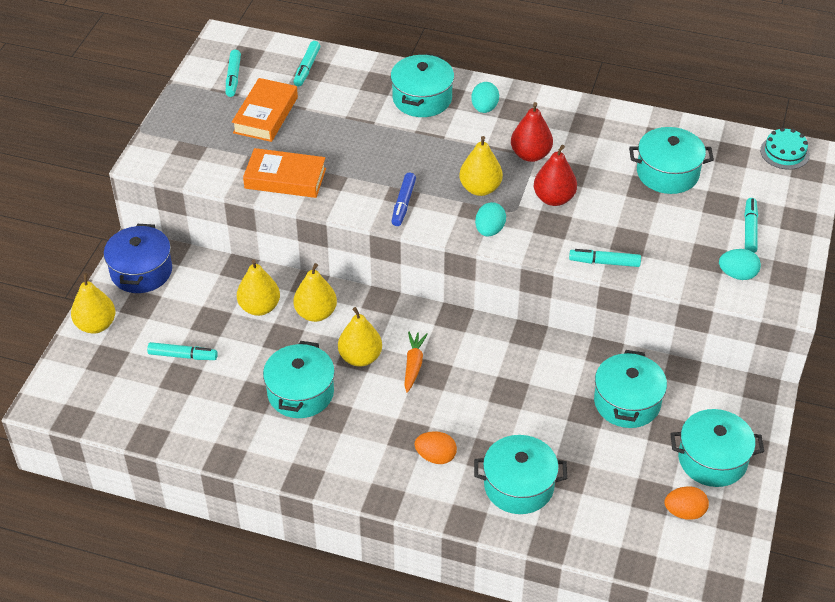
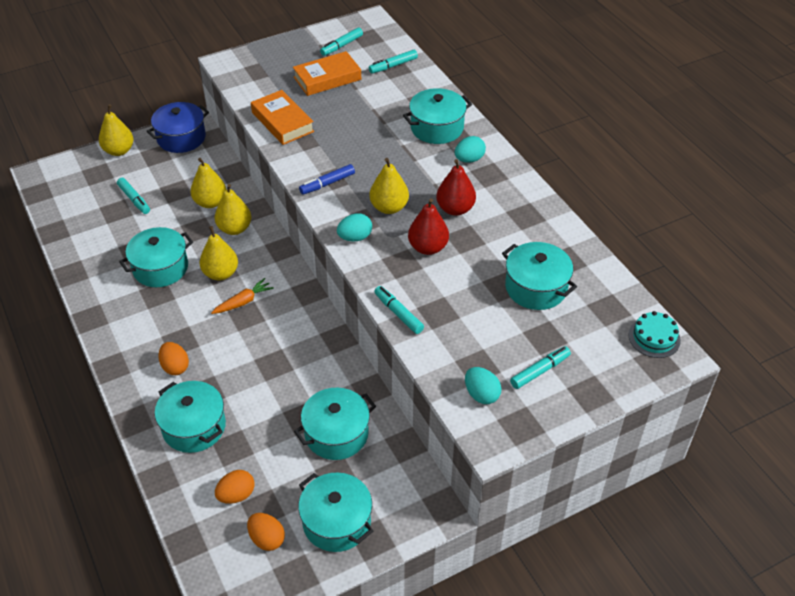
camera: 45 degrees right, 0 degrees up
none -> orange egg [215,470,255,504]

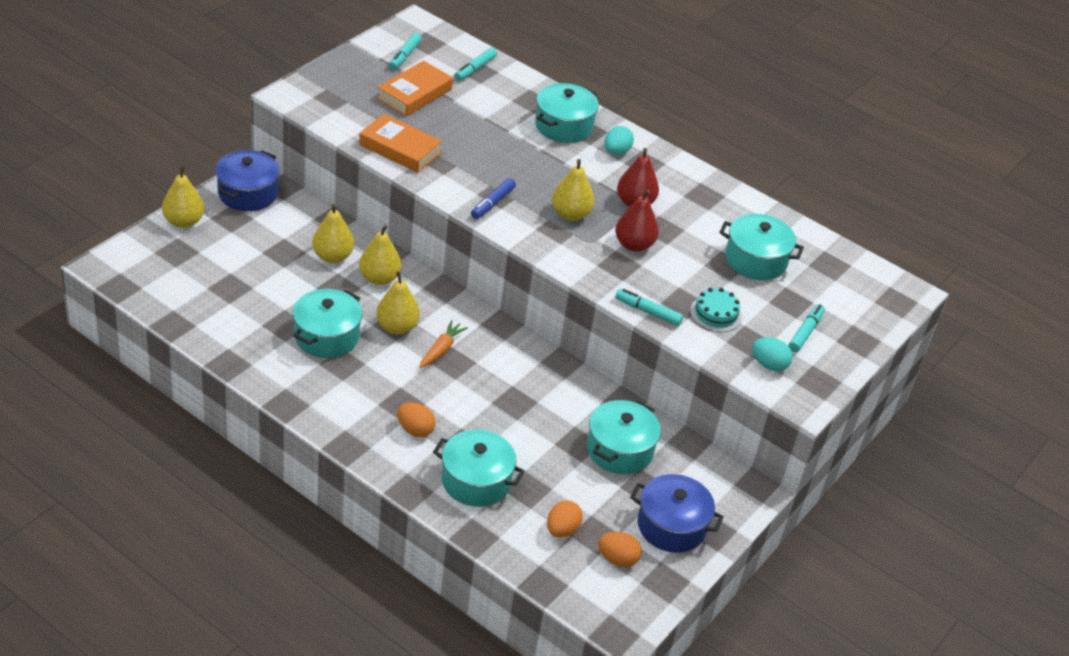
camera: 30 degrees left, 5 degrees down
turquoise marker [117,178,150,214] -> none
turquoise pot [298,473,373,552] -> blue pot [630,474,724,553]
turquoise egg [337,213,372,241] -> none
turquoise cake [628,311,681,358] -> turquoise cake moved to [690,288,742,332]

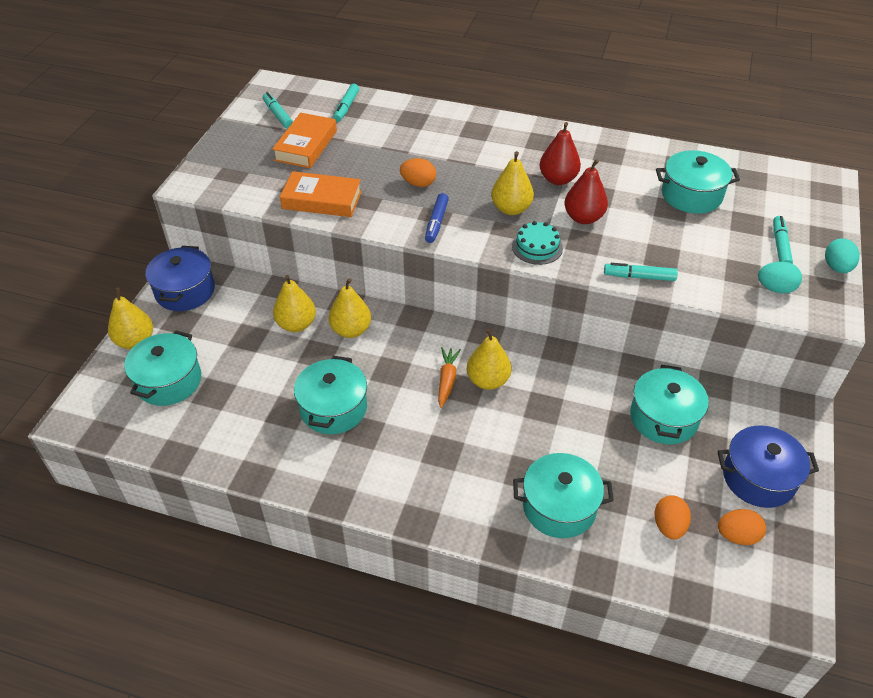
camera: 15 degrees left, 5 degrees up
yellow pear [376,271,420,334] -> yellow pear moved to [467,329,512,390]
turquoise marker [389,32,422,70] -> turquoise marker turned 150 degrees clockwise [263,92,293,129]
orange egg [397,402,436,437] -> orange egg moved to [400,158,436,187]
turquoise pot [535,83,599,143] -> turquoise pot moved to [124,330,201,406]
turquoise egg [604,126,634,155] -> turquoise egg moved to [825,238,859,273]
turquoise cake [690,288,742,332] -> turquoise cake moved to [512,221,563,265]

